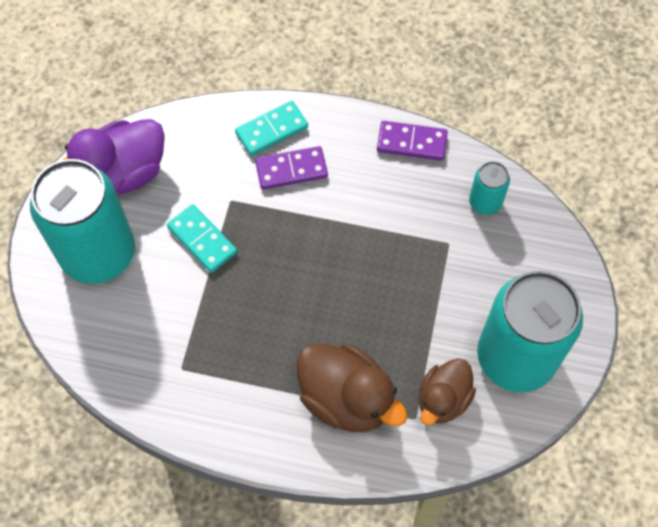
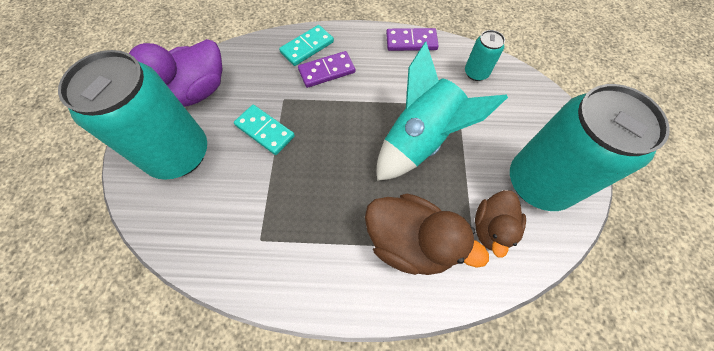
camera: 10 degrees left, 0 degrees up
none -> turquoise rocket [377,42,508,181]

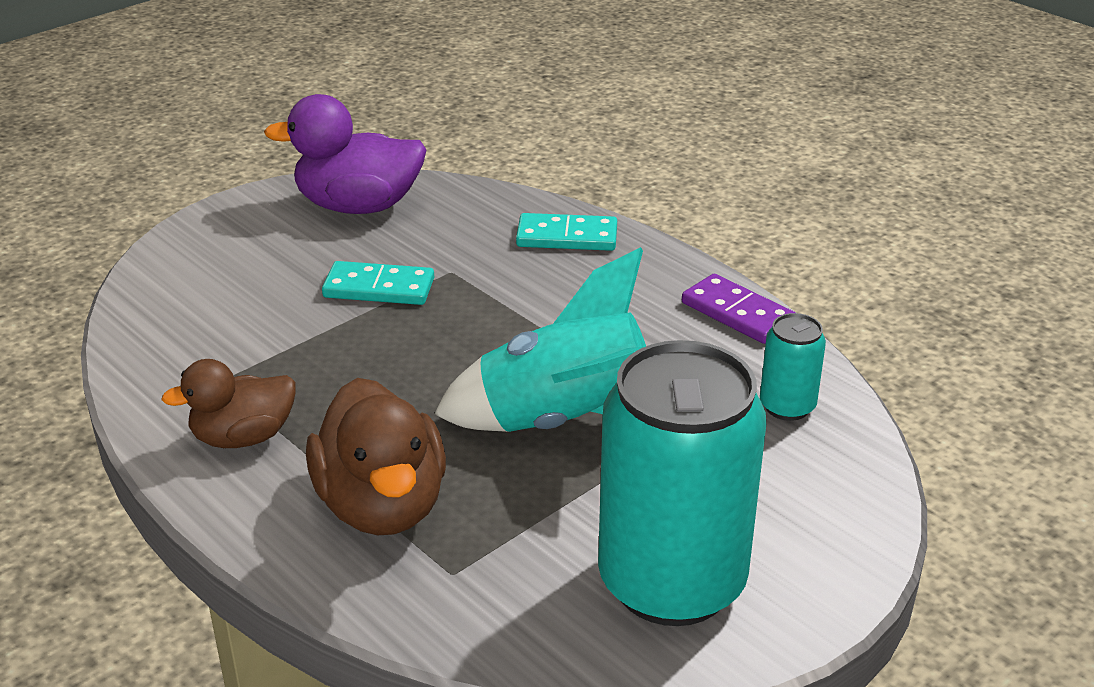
camera: 45 degrees right, 30 degrees down
turquoise can [58,50,207,180] -> none
turquoise domino [234,105,295,155] -> turquoise domino turned 75 degrees counterclockwise [322,261,434,305]
purple domino [298,51,355,88] -> none
brown duck [475,190,526,258] -> brown duck moved to [161,359,296,448]

